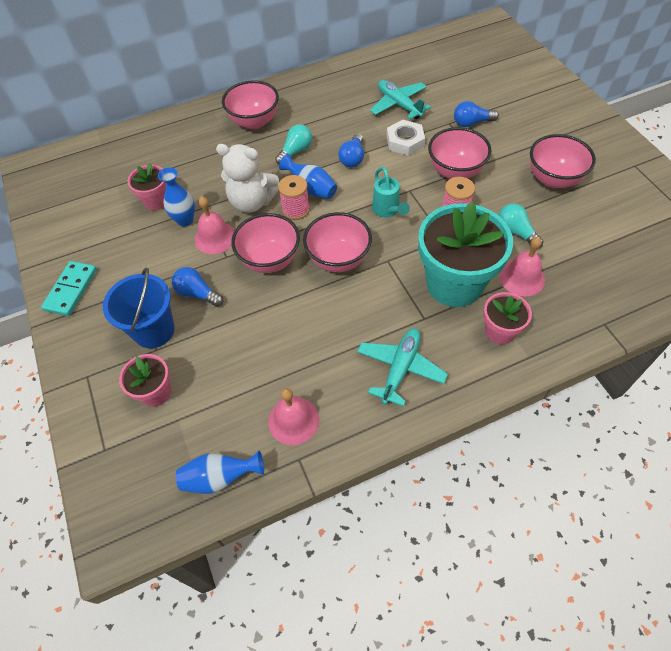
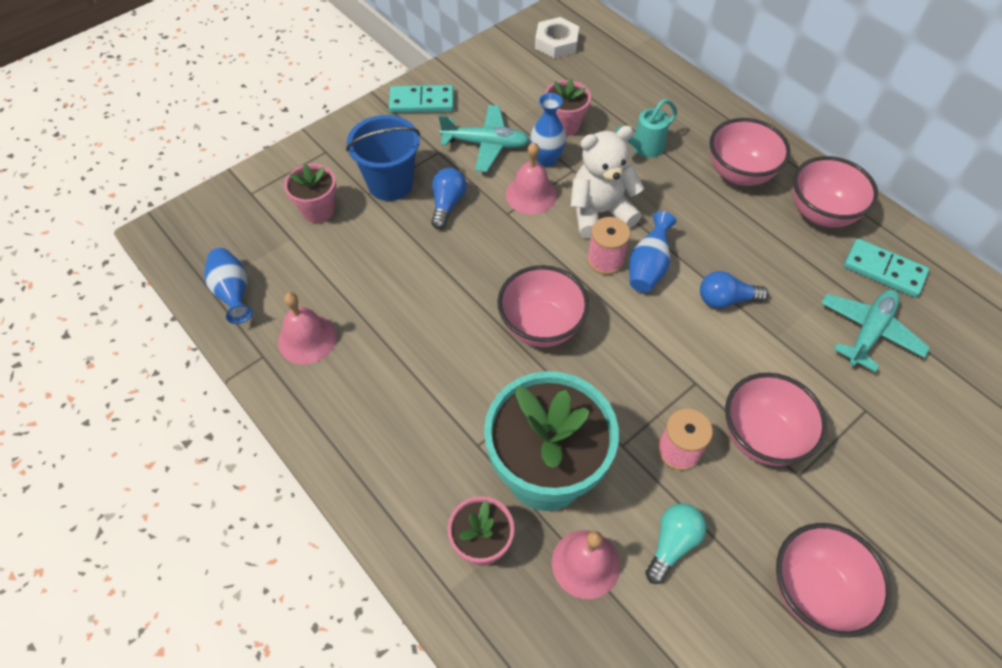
camera: 70 degrees right, 0 degrees up
white teddy bear [216,144,279,213] -> white teddy bear turned 75 degrees clockwise [571,126,644,239]
pink bowl [231,213,300,273] -> pink bowl moved to [793,156,878,227]
turquoise light bulb [275,124,312,165] -> none
turquoise plane [357,328,448,407] -> turquoise plane moved to [439,105,530,172]
turquoise watering can [372,167,410,217] -> turquoise watering can moved to [614,99,677,158]
white nut [387,120,425,156] -> white nut moved to [535,17,579,58]
blue light bulb [454,101,499,127] -> none
none -> turquoise domino [844,239,929,297]

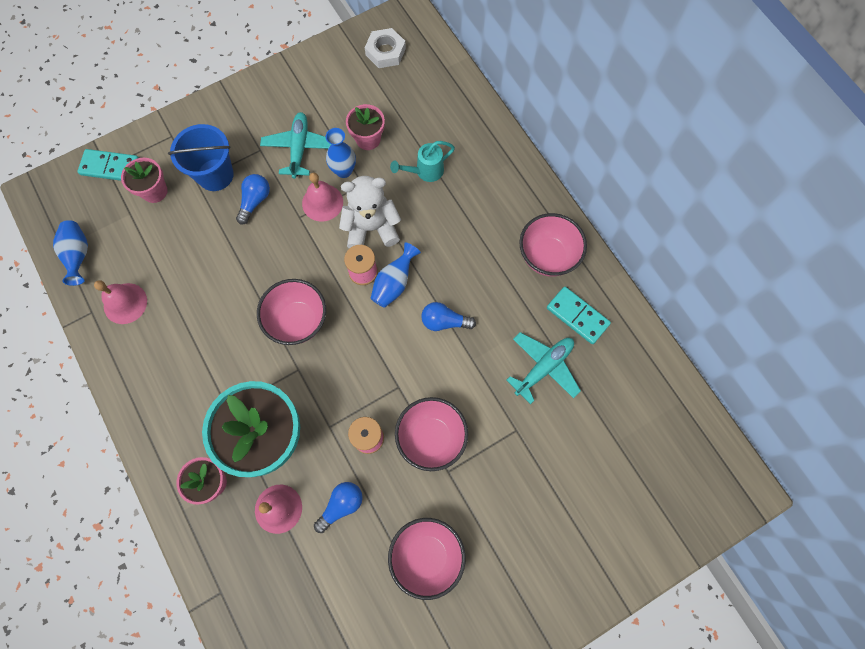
camera: 10 degrees right, 15 degrees up
turquoise domino [389,85,454,113] -> turquoise domino moved to [77,149,139,181]
turquoise plane [439,105,530,172] -> turquoise plane turned 105 degrees counterclockwise [260,112,331,179]
turquoise light bulb [645,503,707,584] -> blue light bulb [314,482,363,533]
pink bowl [710,118,791,186] -> none

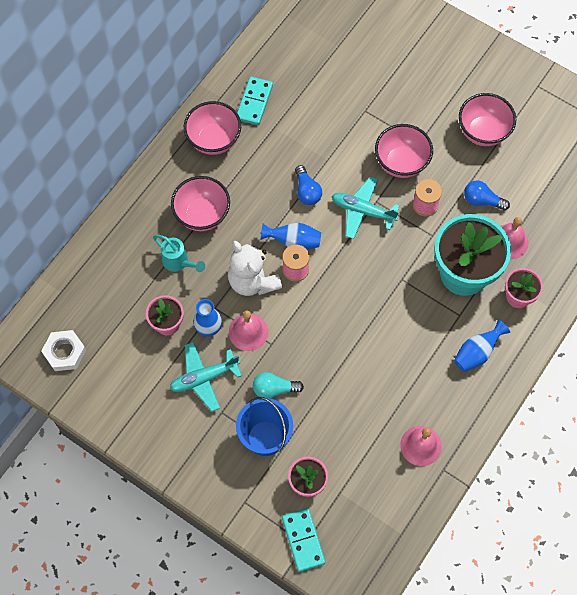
camera: 115 degrees left, 5 degrees down
blue vase [53,220,88,286] -> blue vase moved to [454,319,510,372]
blue light bulb [236,174,270,224] -> turquoise light bulb [253,372,304,398]
pink bowl [257,279,326,345] -> pink bowl moved to [171,176,230,231]
turquoise plane [507,332,581,404] -> turquoise plane moved to [332,176,400,239]

